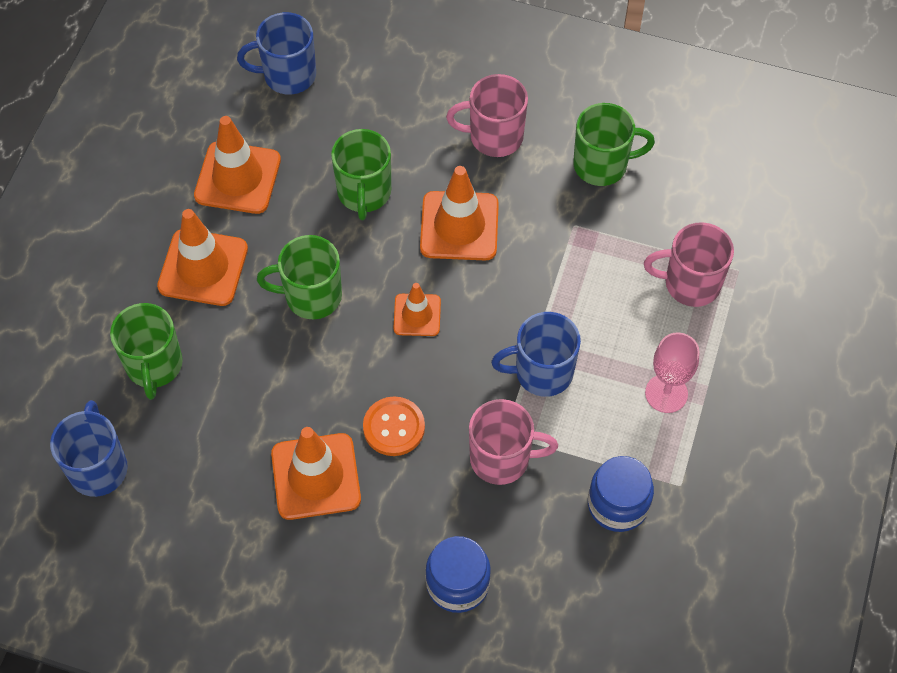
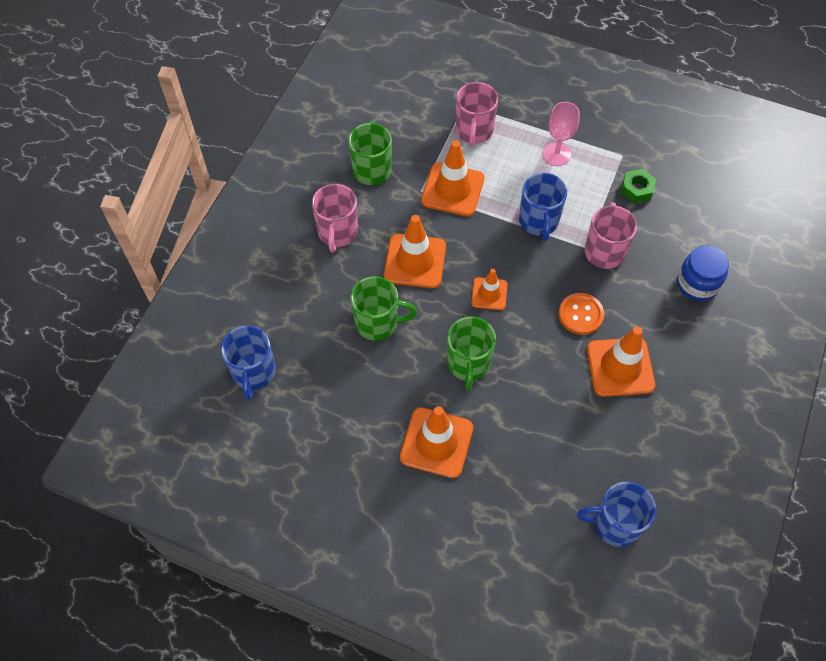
camera: 85 degrees left, 0 degrees up
green mug [110,303,183,400] -> none
orange traffic cone [194,116,281,214] -> orange traffic cone moved to [421,140,485,217]
blue jar [588,456,654,532] -> green nut [621,169,656,203]

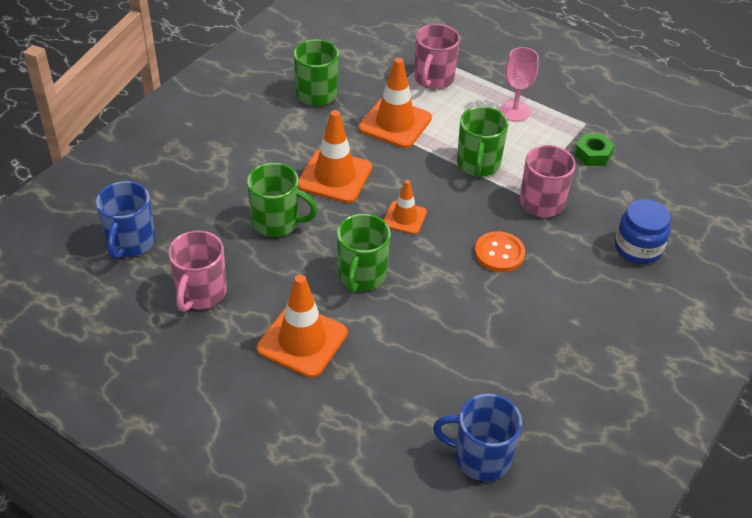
camera: 10 degrees right, 15 degrees down
pink mug [312,184,358,252] -> pink mug moved to [168,230,227,312]
blue mug [519,173,567,241] -> green mug [457,106,508,177]
orange traffic cone [587,326,655,397] -> none

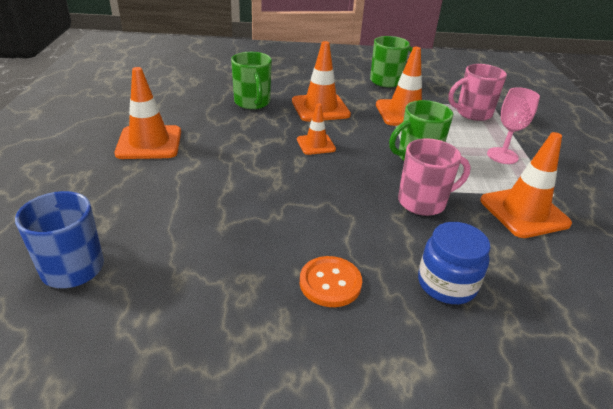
camera: 55 degrees right, 10 degrees down
blue mug [96,181,155,259] -> none
pink mug [168,230,227,312] -> none
green mug [337,214,391,293] -> none
orange button [475,231,525,272] -> orange button moved to [300,256,362,307]
green nut [575,134,615,166] -> orange traffic cone [480,132,572,238]

